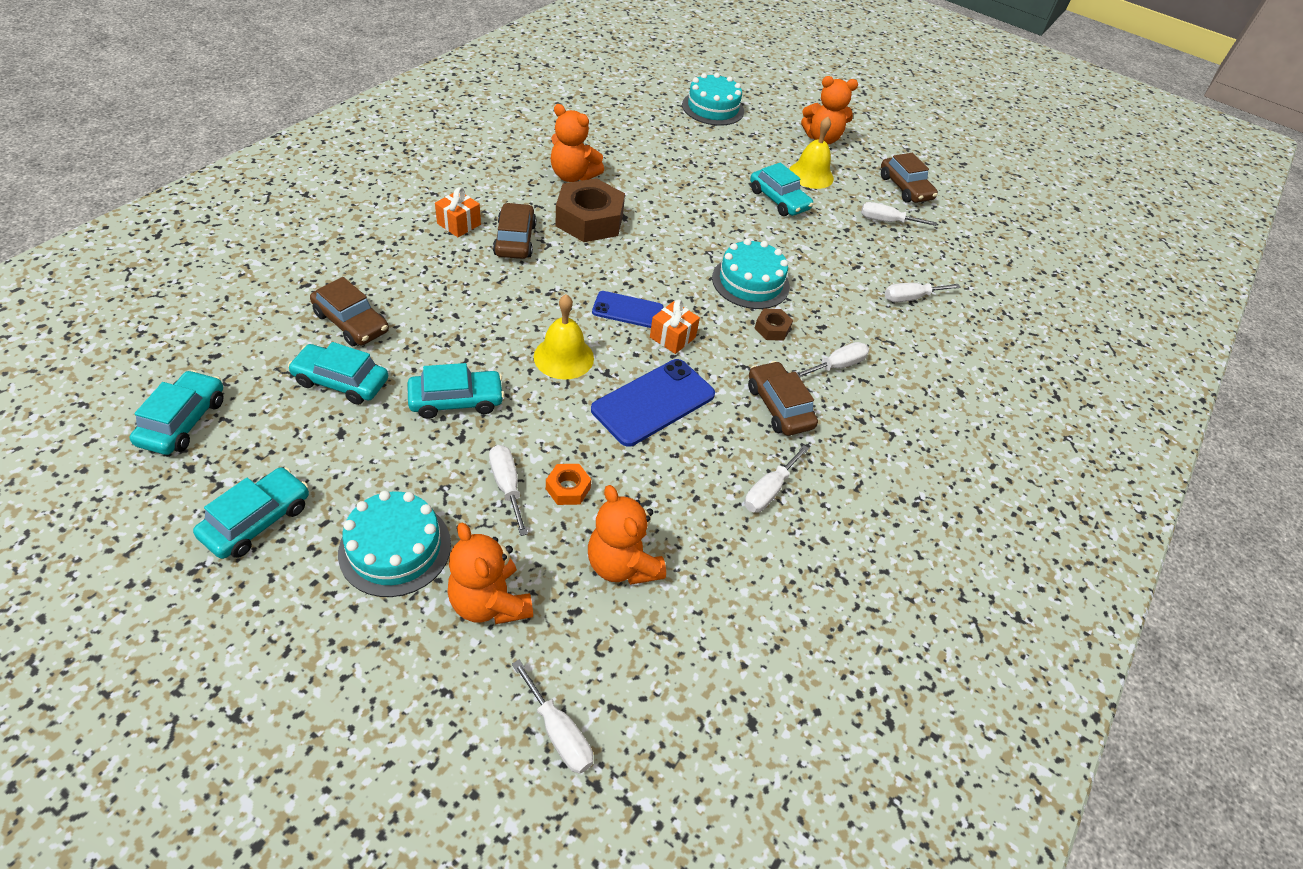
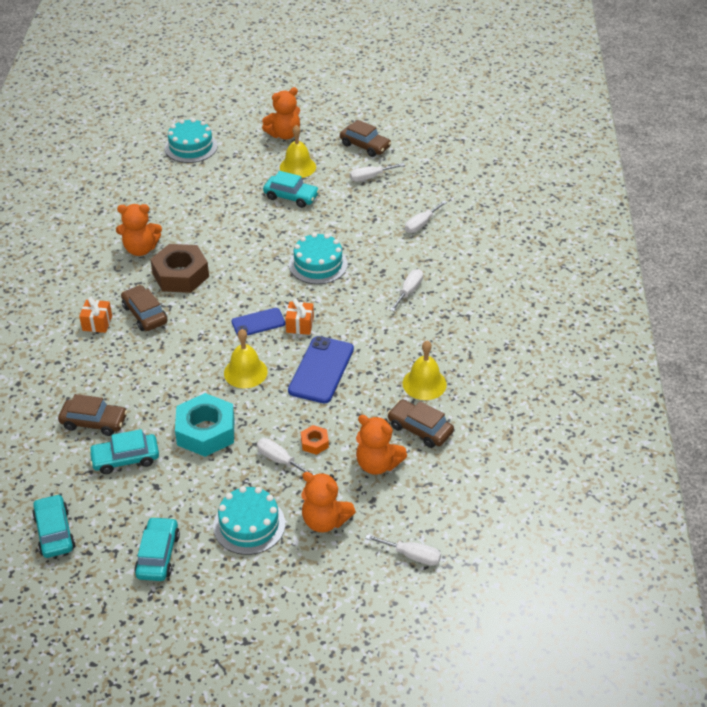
camera: 25 degrees left, 5 degrees down
turquoise car [407,363,504,419] -> turquoise nut [175,393,234,457]
white screwdriver [744,445,809,513] -> yellow bell [402,341,447,400]
brown car [748,361,818,436] -> brown car moved to [387,399,454,448]
brown nut [754,309,793,341] -> none

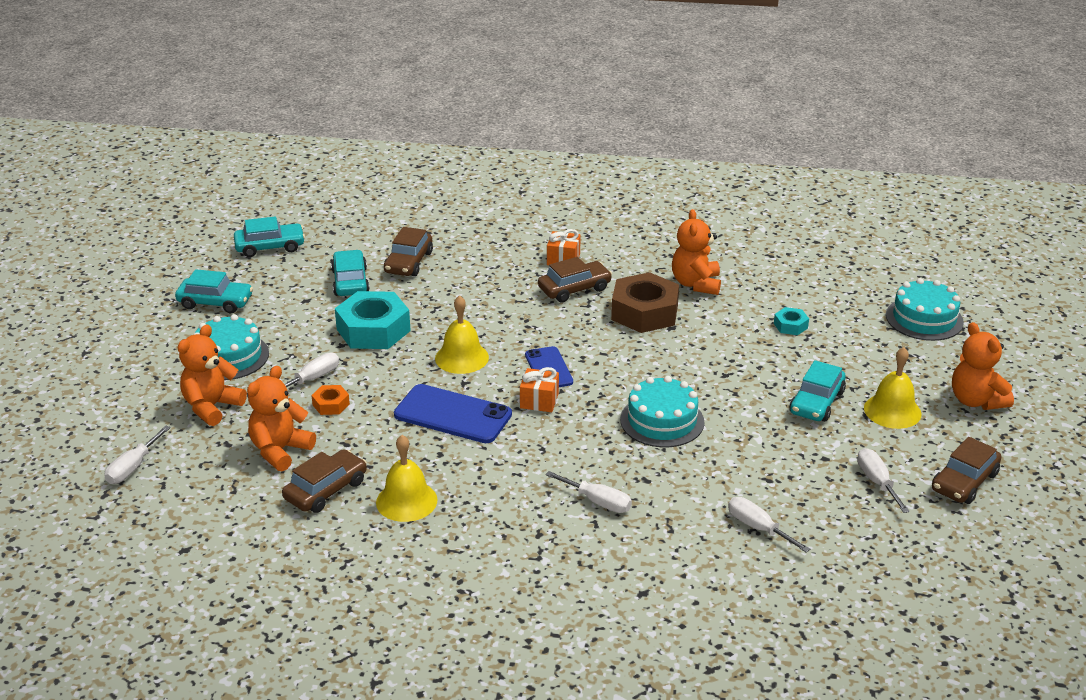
camera: 95 degrees right, 10 degrees down
none -> turquoise nut [774,307,809,335]

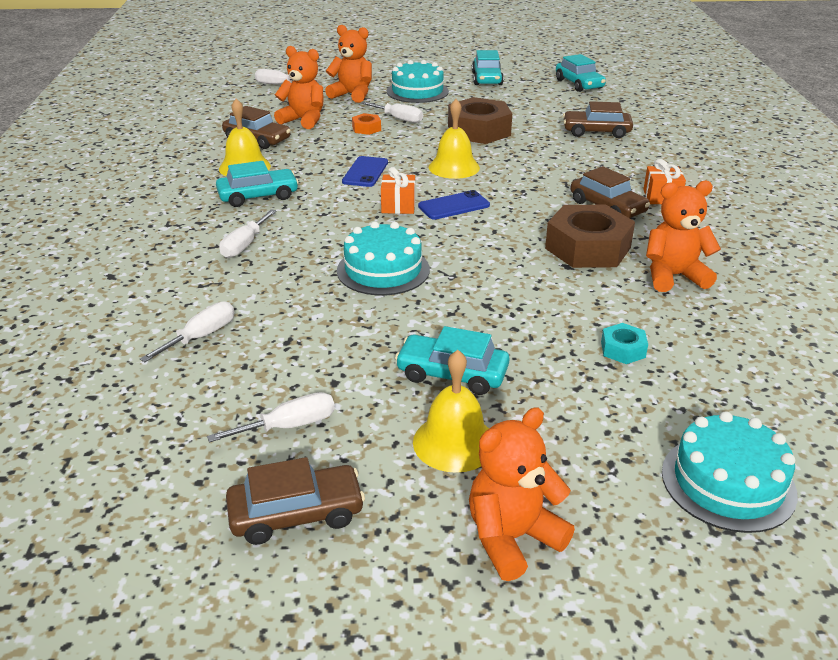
camera: 80 degrees right, 0 degrees up
turquoise car [331,250,369,296] -> turquoise car moved to [216,161,299,207]
turquoise nut [335,291,411,349] -> brown nut [448,97,512,144]
blue phone [394,384,512,443] -> blue phone [342,156,388,187], size x0.62
brown car [932,437,1002,504] -> brown car turned 135 degrees clockwise [226,457,365,545]

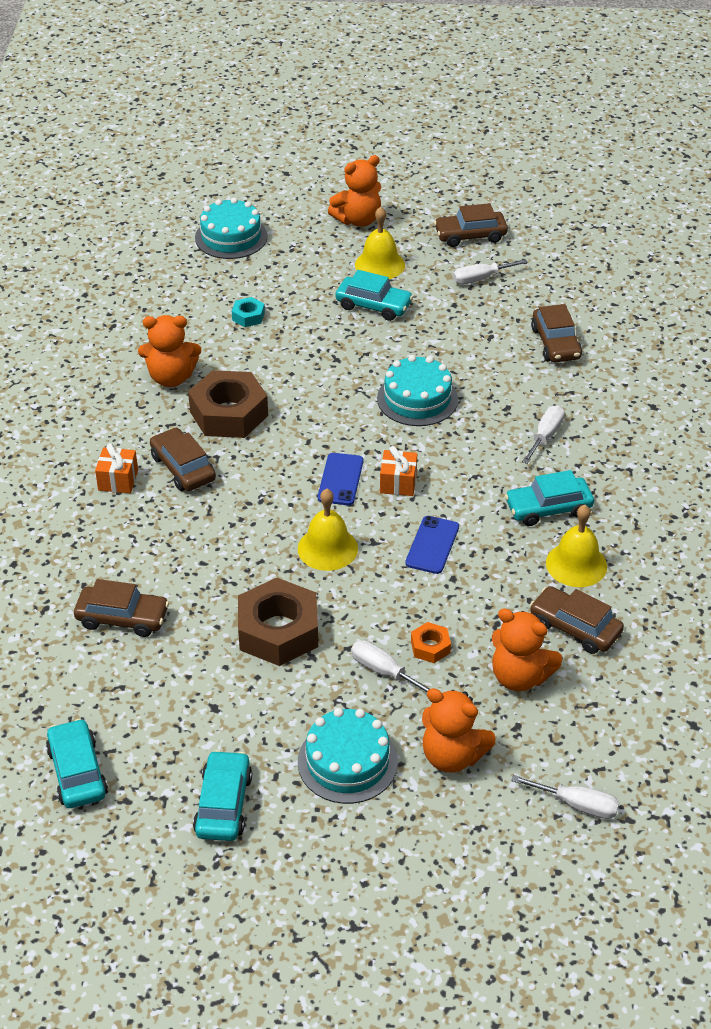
camera: 175 degrees left, 10 degrees up
white screwdriver [140,301,234,362] -> brown car [531,304,582,362]
blue phone [418,190,490,220] -> blue phone turned 60 degrees counterclockwise [318,453,363,505]

